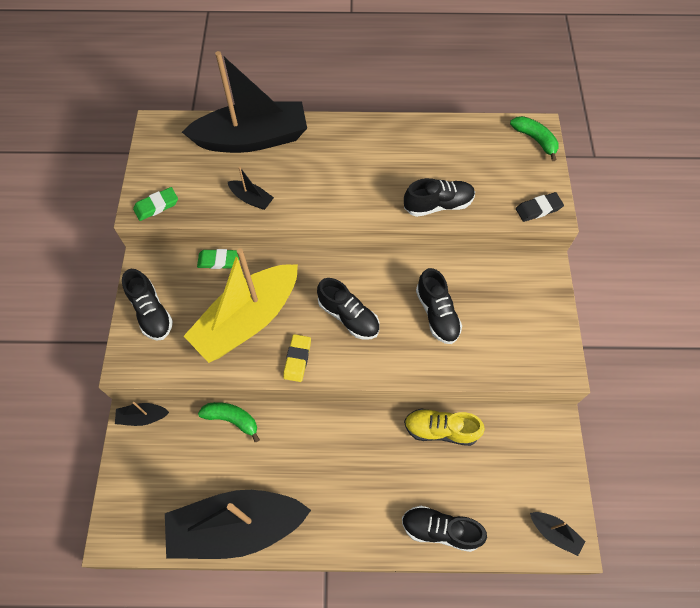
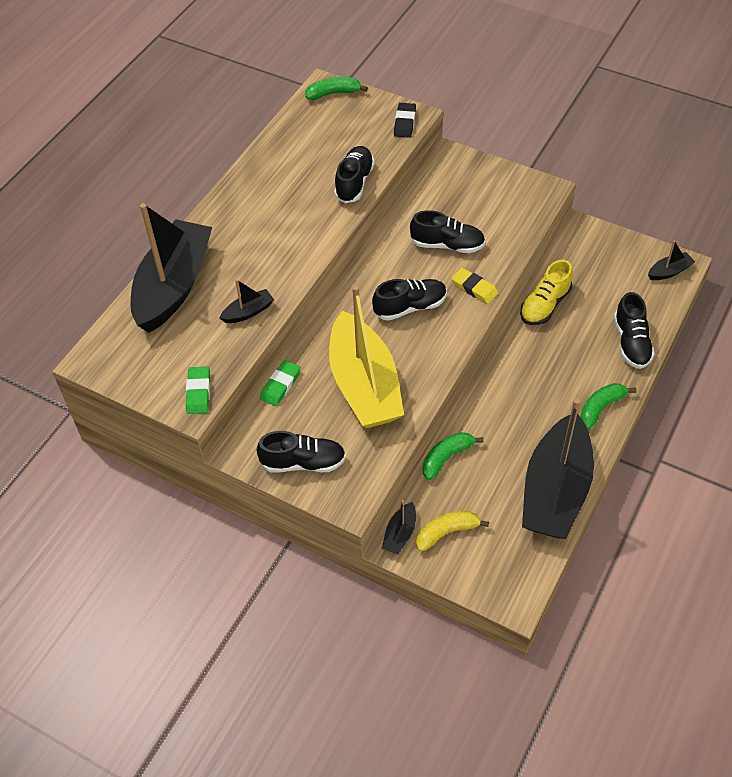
camera: 60 degrees left, 10 degrees down
yellow eraser [283,334,311,382] -> yellow eraser moved to [451,268,498,304]
black shoe [402,506,487,552] -> black shoe turned 45 degrees counterclockwise [614,292,655,369]
none -> yellow banana [416,511,489,552]
none -> green banana [580,383,636,429]

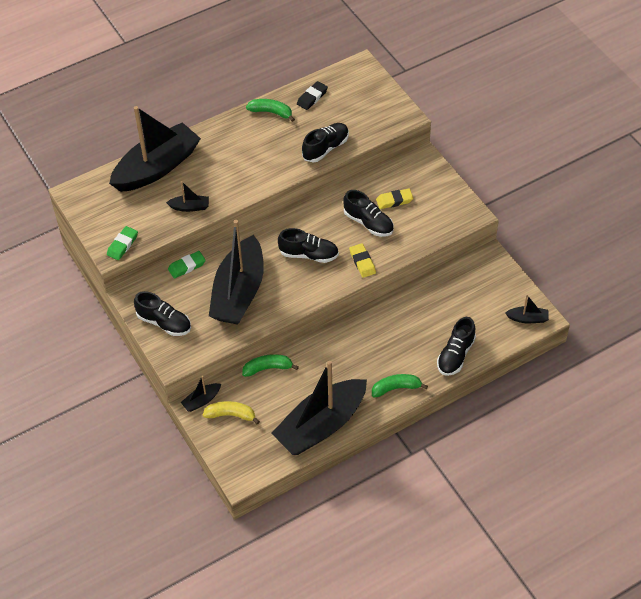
camera: 30 degrees right, 0 degrees up
green banana [306,77,368,100] -> green banana moved to [246,99,295,122]
yellow boat [329,285,404,428] -> black boat [209,220,264,325]
black eraser [394,103,416,138] -> black eraser moved to [297,81,328,110]
yellow shoe [520,260,573,325] -> none
none -> yellow eraser [376,188,413,209]

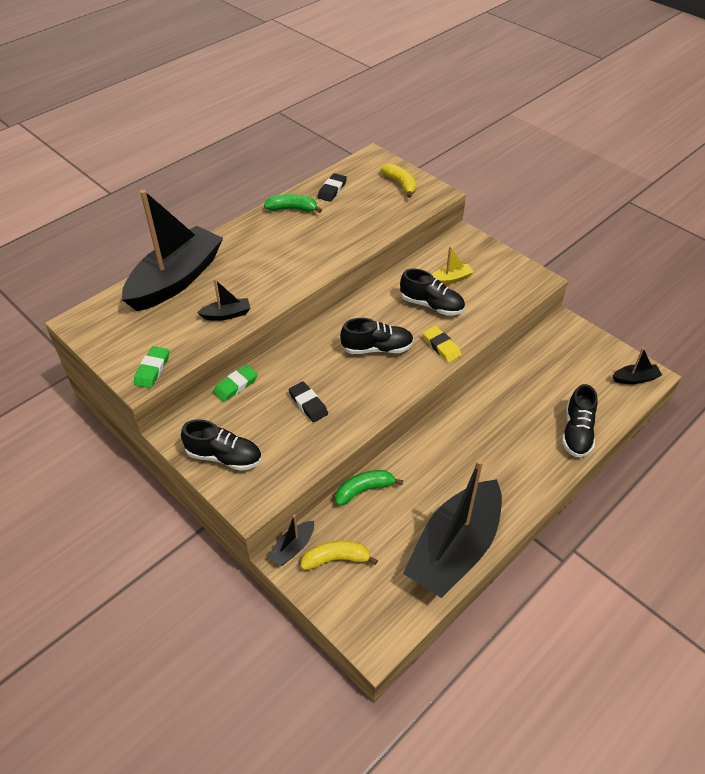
camera: 15 degrees left, 5 degrees down
black boat [209,220,264,325] -> black eraser [288,381,328,422]
black shoe [302,123,349,162] -> none
green banana [372,374,428,397] -> none
yellow eraser [376,188,413,209] -> yellow boat [431,246,474,285]
none -> yellow banana [381,163,417,198]

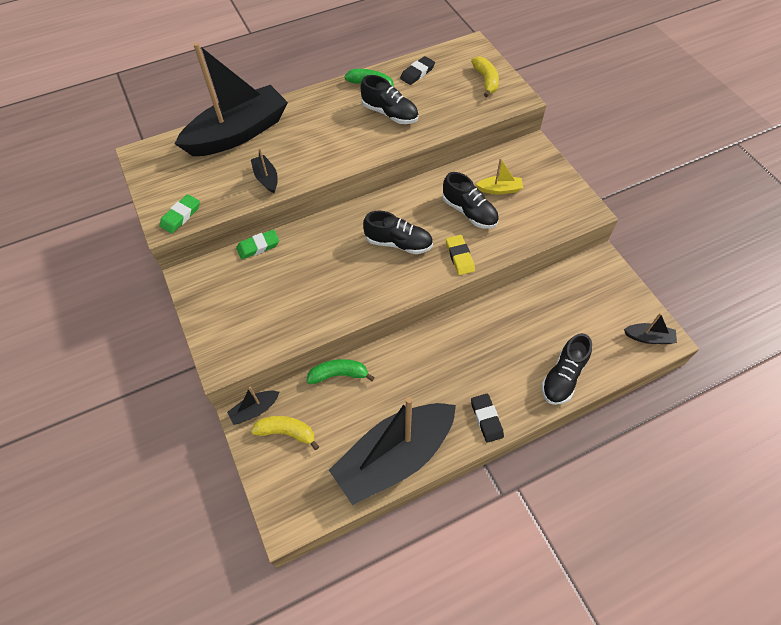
camera: 20 degrees right, 10 degrees up
black shoe [181,419,262,471] -> black shoe moved to [361,75,418,124]
black boat [197,279,250,321] -> black boat turned 120 degrees counterclockwise [251,148,278,193]
black eraser [288,381,328,422] -> black eraser moved to [471,393,504,443]

